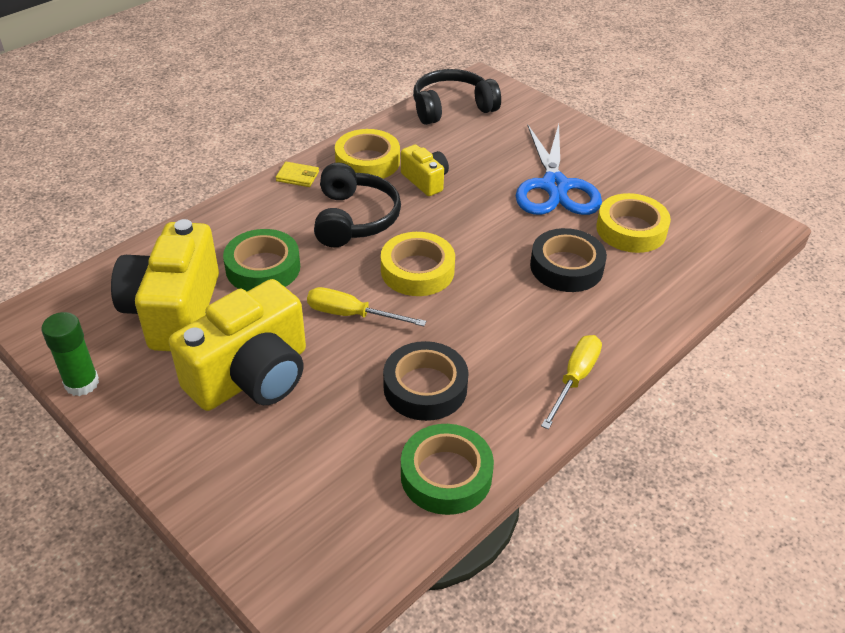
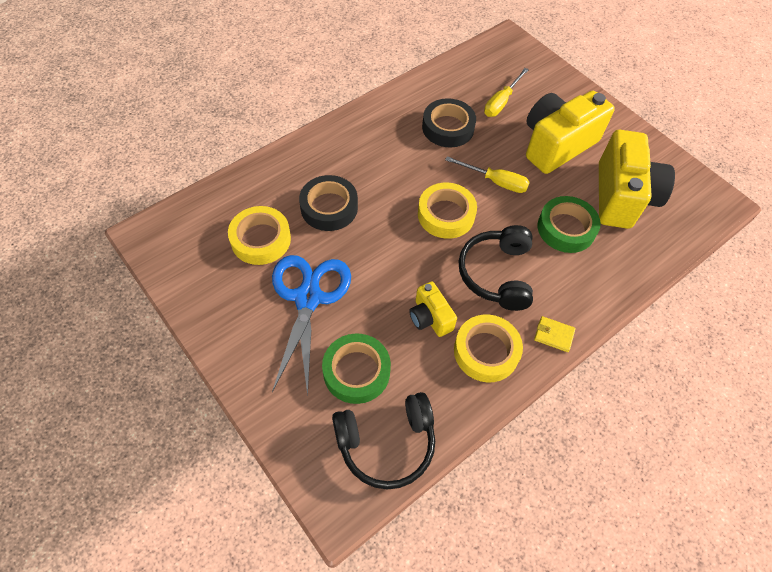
camera: 175 degrees left, 15 degrees up
green glue stick [41,312,99,396] -> none
green tape [401,424,494,515] -> green tape moved to [322,333,391,404]
yellow screwdriver [541,335,602,429] -> yellow screwdriver moved to [484,68,529,117]

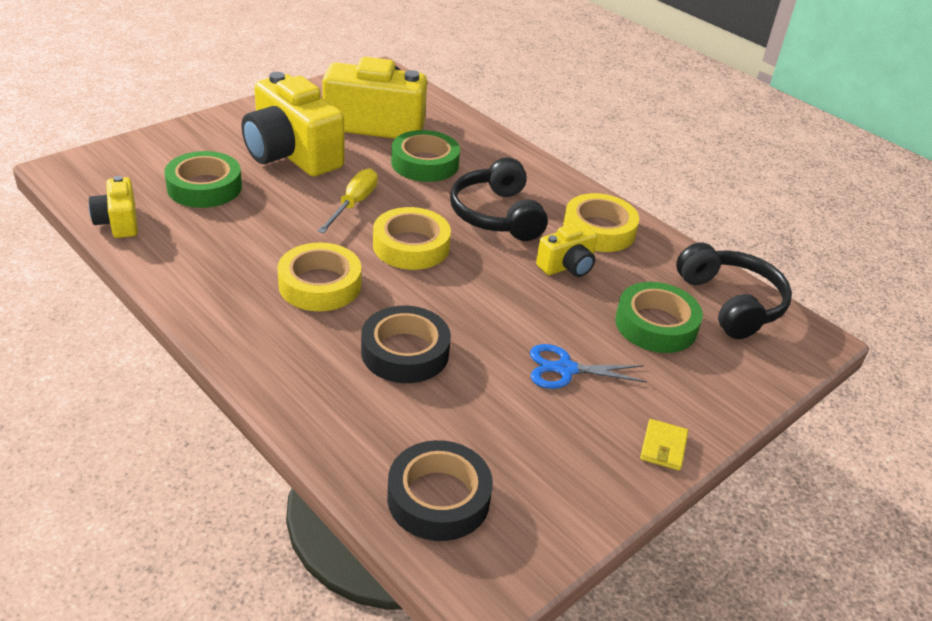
camera: 95 degrees left, 20 degrees down
yellow tape [228,206,291,265] -> yellow tape moved to [277,242,361,311]
blue scissors [272,255,351,396] -> blue scissors [530,344,647,389], size x0.56
black tape [422,98,476,147] -> black tape moved to [387,440,493,541]
black headphones [459,225,533,311] -> black headphones turned 75 degrees clockwise [450,157,548,241]
yellow screwdriver [484,68,529,117] -> green tape [164,151,242,208]
yellow wallet [534,316,576,352] -> yellow wallet moved to [640,419,688,471]
none -> yellow camera [89,176,138,238]

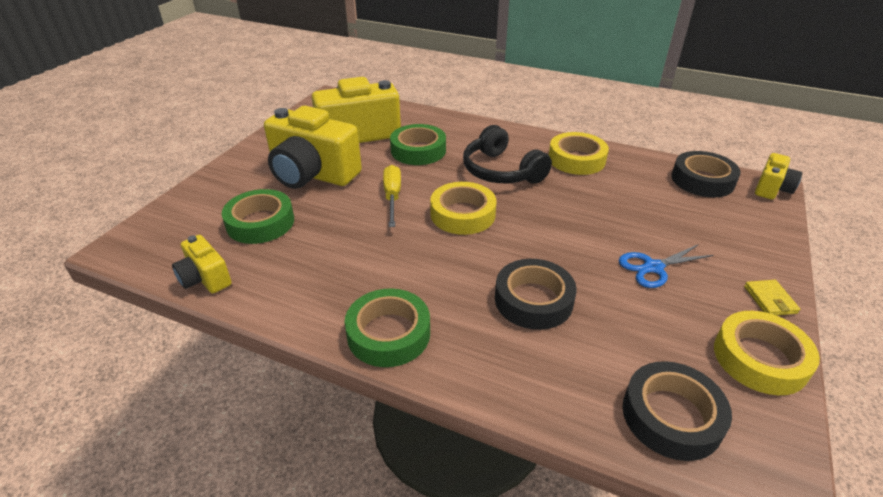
camera: 20 degrees left, 0 degrees up
yellow tape [277,242,361,311] -> yellow tape moved to [714,311,820,395]
yellow camera [536,224,598,277] -> yellow camera moved to [755,153,802,199]
green tape [615,282,703,353] -> green tape moved to [345,288,430,367]
black headphones [676,242,792,339] -> black tape [671,151,741,197]

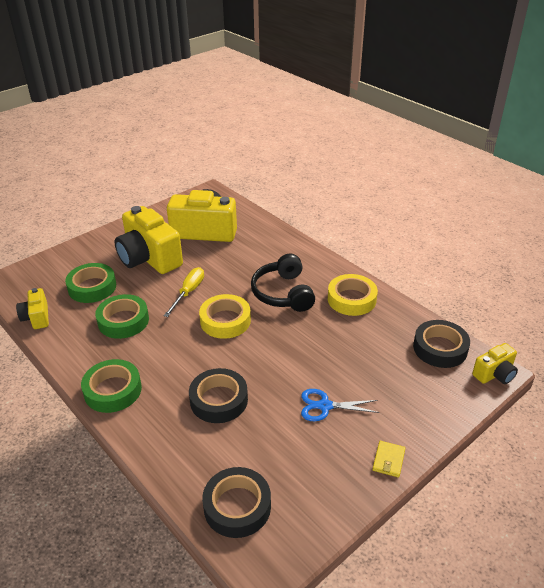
camera: 25 degrees right, 0 degrees up
green tape [390,124,446,165] -> green tape moved to [95,294,149,339]
yellow tape [714,311,820,395] -> none

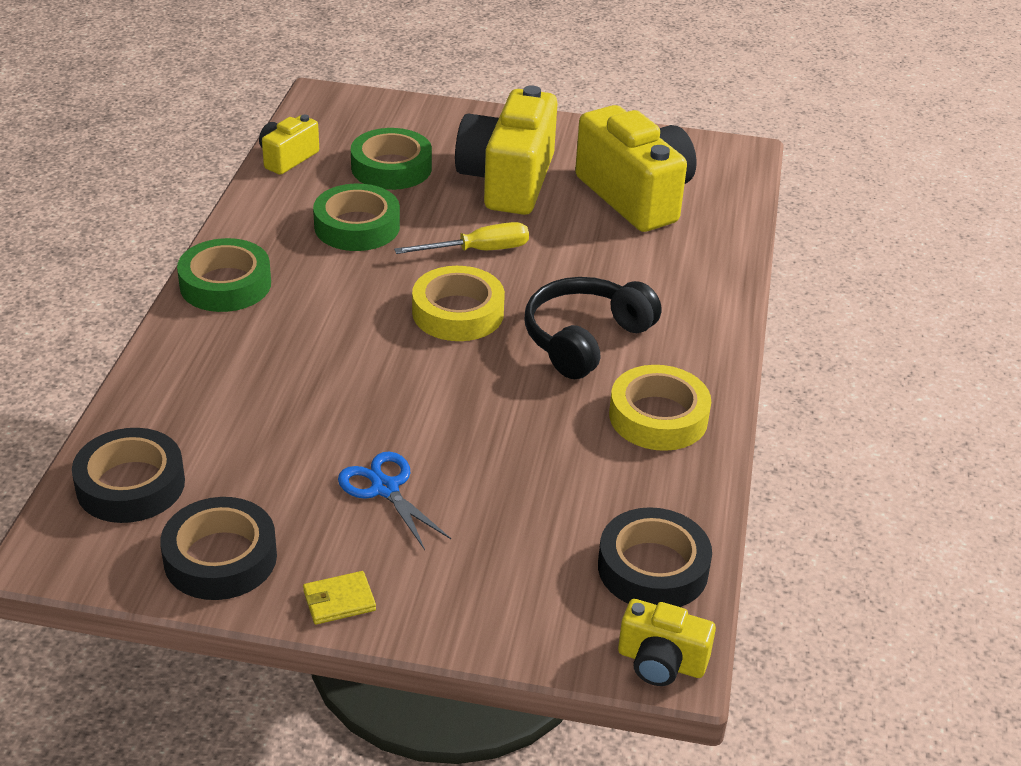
camera: 50 degrees right, 0 degrees up
black tape [189,368,248,423] -> black tape moved to [160,497,277,600]

